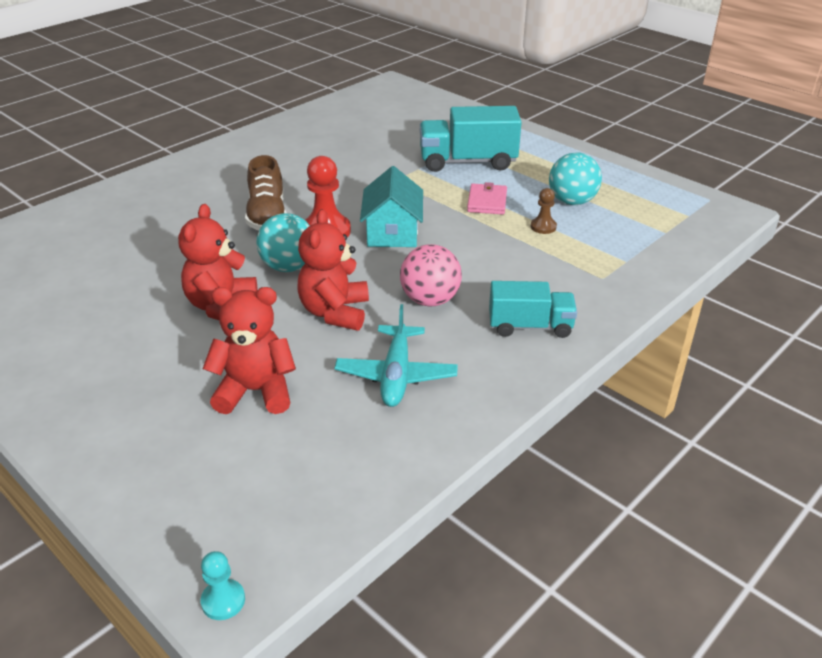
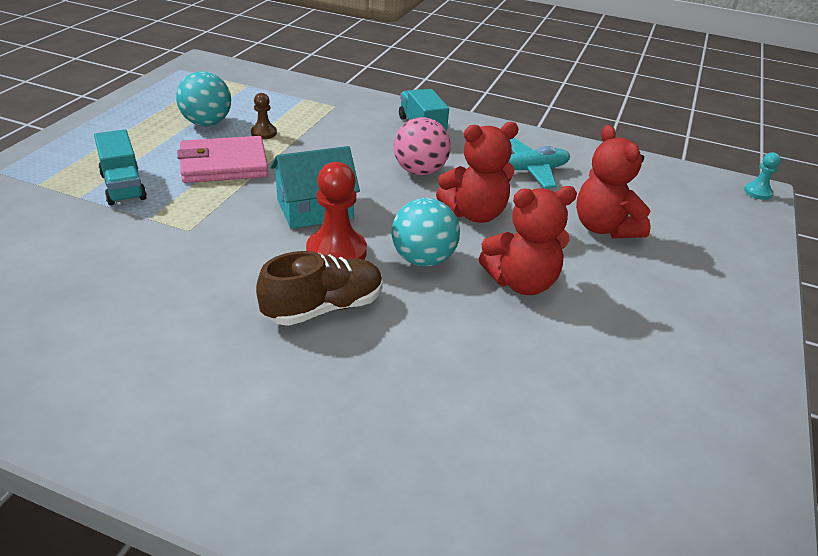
camera: 115 degrees left, 0 degrees up
turquoise truck [420,106,522,172] -> turquoise truck [94,129,147,205], size x0.65
pink wallet [467,182,507,215] -> pink wallet [177,136,268,183], size x1.57

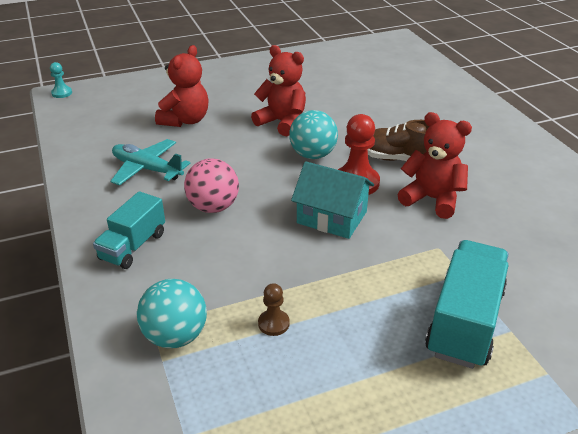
camera: 130 degrees left, 0 degrees up
turquoise truck [94,129,147,205] -> turquoise truck [425,240,509,369], size x1.54
turquoise ball [176,71,231,126] -> turquoise ball moved to [137,279,207,348]
pink wallet [177,136,268,183] -> none
red teddy bear [436,122,519,223] -> red teddy bear moved to [397,112,472,219]

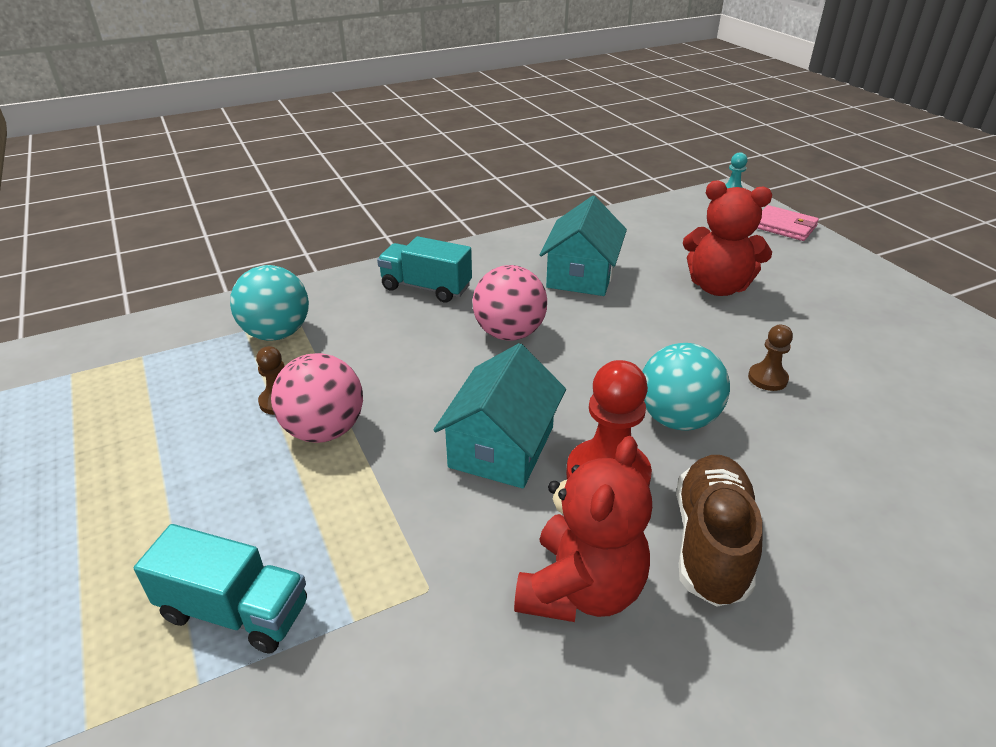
camera: 85 degrees right, 0 degrees up
turquoise plane [111,139,191,186] -> turquoise house [540,196,627,296]
red teddy bear [251,45,306,136] -> brown pawn [748,325,793,391]
turquoise truck [425,240,509,369] -> turquoise truck [134,524,307,654], size x0.65
none -> pink ball [271,353,363,443]
none -> pink wallet [757,205,819,241]

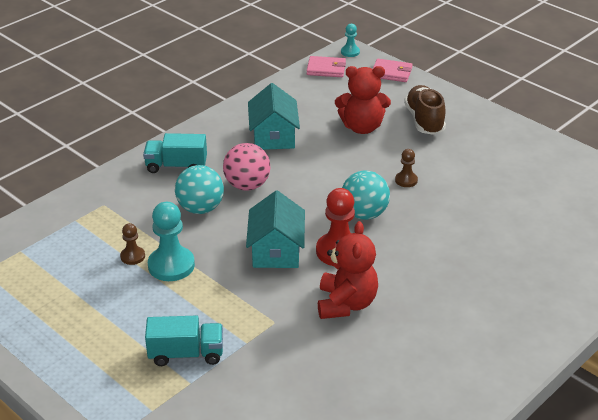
camera: 20 degrees left, 0 degrees up
turquoise ball [230,265,309,341] -> turquoise ball moved to [175,165,224,214]
pink ball [271,353,363,443] -> turquoise pawn [148,202,195,281]
brown shoe [676,455,763,607] -> brown shoe moved to [404,85,446,135]
none -> pink wallet [306,56,346,77]

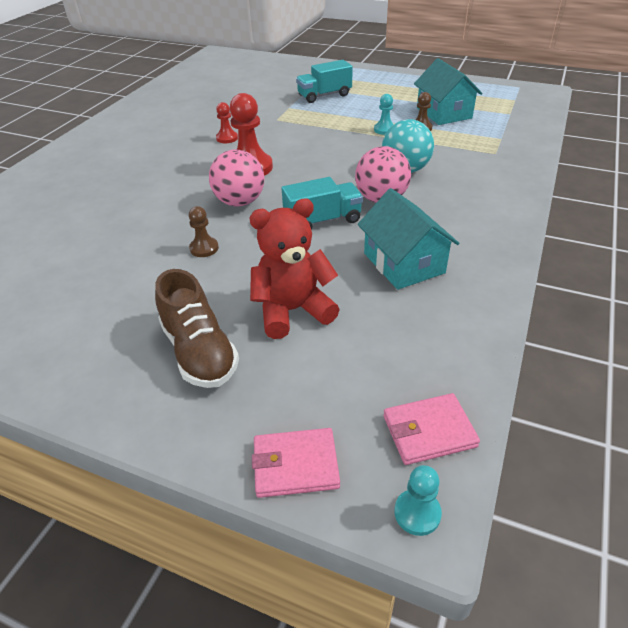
camera: 160 degrees right, 5 degrees up
turquoise truck [143,133,207,173] -> turquoise truck moved to [282,177,363,230]
turquoise pawn [148,202,195,281] -> turquoise pawn [374,94,394,135], size x0.53
turquoise house [246,190,305,268] -> turquoise house moved to [414,58,483,125]
red teddy bear [318,221,378,319] -> red pawn [216,102,238,143]
turquoise ball [342,170,390,220] -> pink ball [209,149,265,207]

